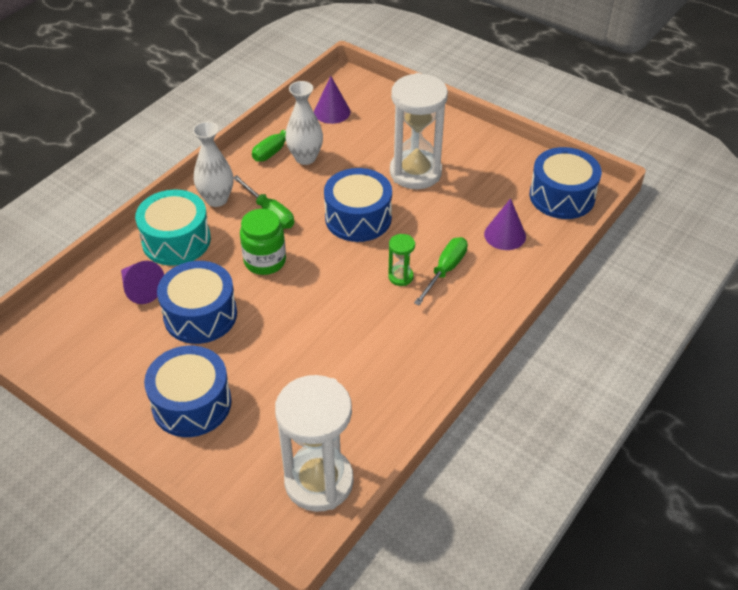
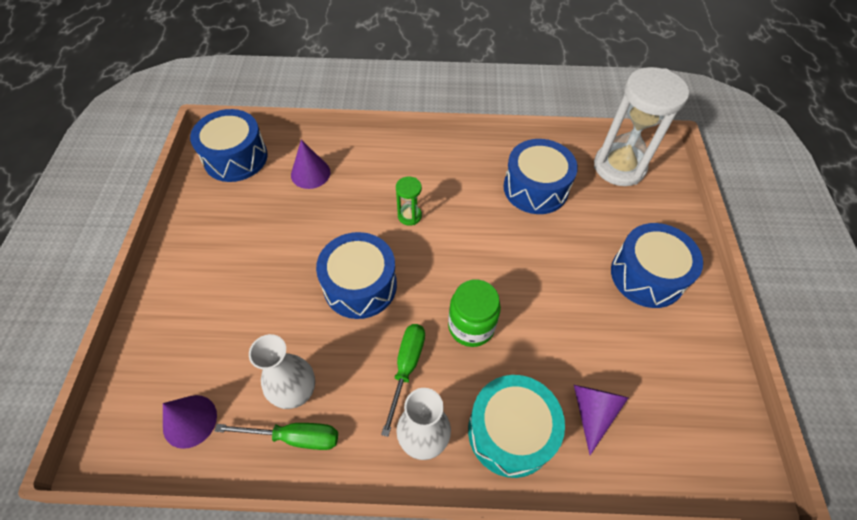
camera: 125 degrees left, 10 degrees up
blue drum [157,261,237,344] -> blue drum moved to [503,139,578,214]
white hourglass [390,73,448,189] -> none
green screwdriver [414,237,468,306] -> none

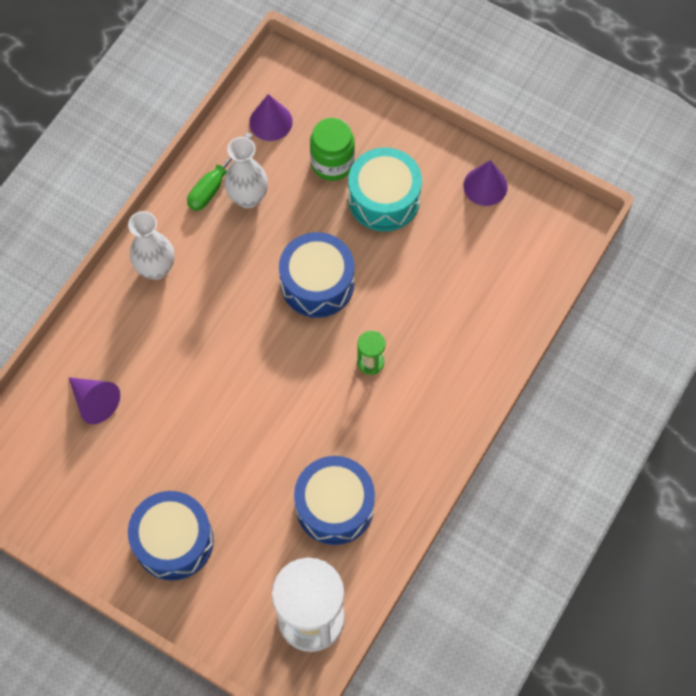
camera: 120 degrees right, 10 degrees up
blue drum [190,109,268,182] -> none
purple cone [291,140,330,189] -> purple cone moved to [463,160,508,206]
green screwdriver [381,324,425,437] -> none
green jar [448,279,501,347] -> green jar moved to [310,118,355,181]
turquoise drum [468,375,565,478] -> turquoise drum moved to [348,147,422,231]

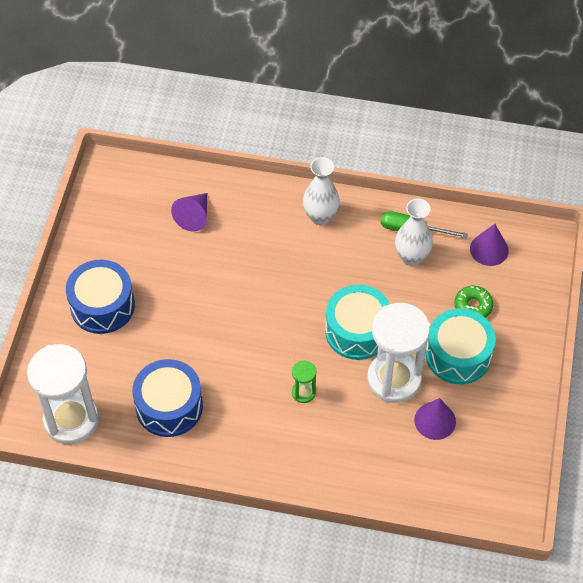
camera: 70 degrees right, 10 degrees down
blue drum [279,232,354,318] -> turquoise drum [325,285,390,360]
green jar [310,118,355,181] -> green donut [454,286,494,318]
purple cone [463,160,508,206] -> purple cone moved to [414,398,456,440]
none -> white hourglass [367,303,430,403]

